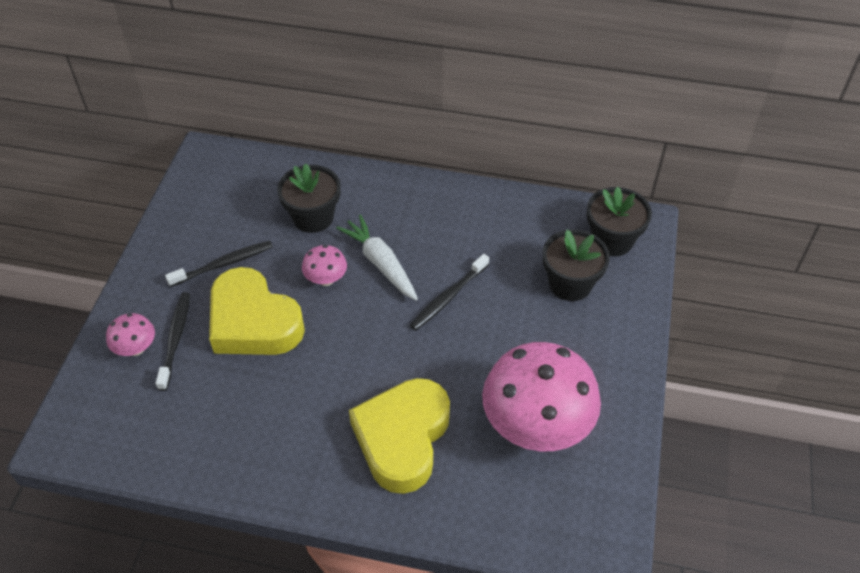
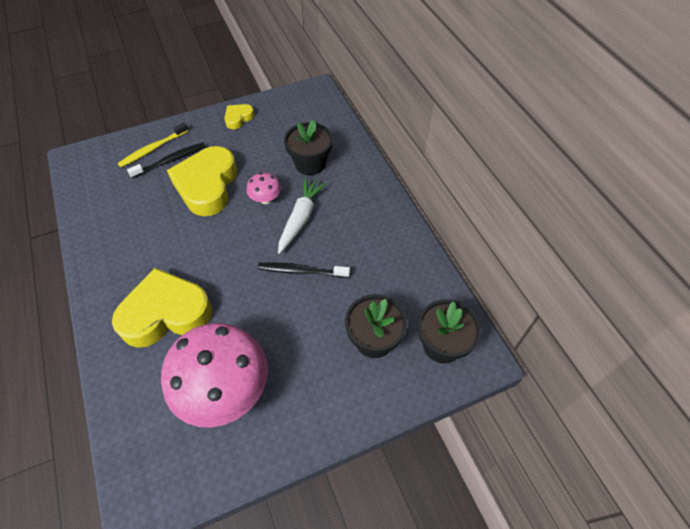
camera: 55 degrees right, 5 degrees up
pink mushroom [106,313,155,356] -> yellow toothbrush [118,122,189,167]
black toothbrush [165,241,273,287] -> none
none -> yellow heart [225,104,254,129]

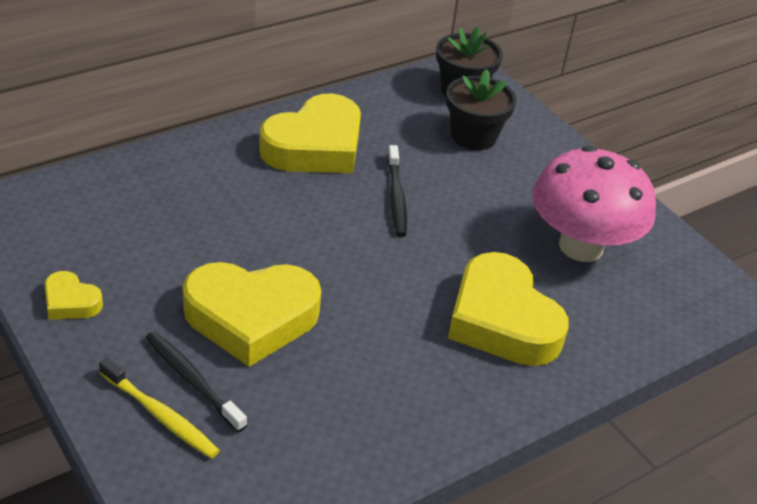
camera: 105 degrees left, 15 degrees down
pink mushroom [247,172,281,204] -> none
white carrot [278,177,327,254] -> none
black flower pot [284,120,333,175] -> none
none -> yellow heart [259,94,361,173]

